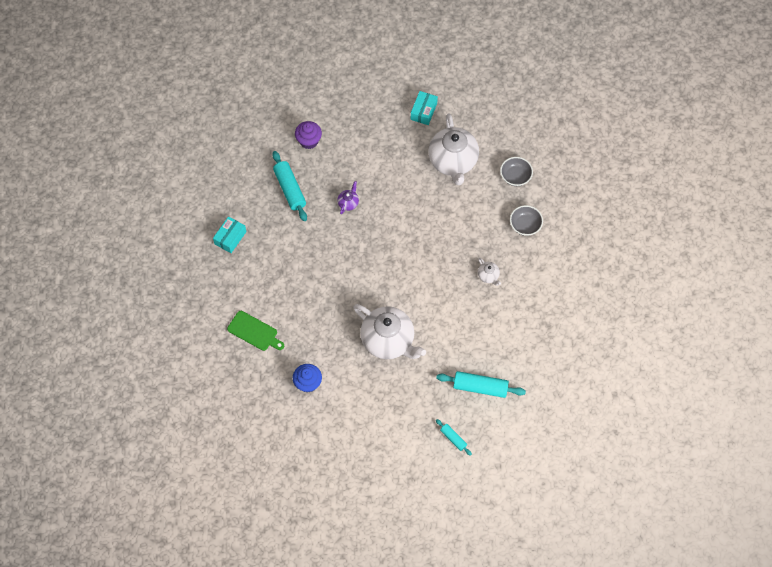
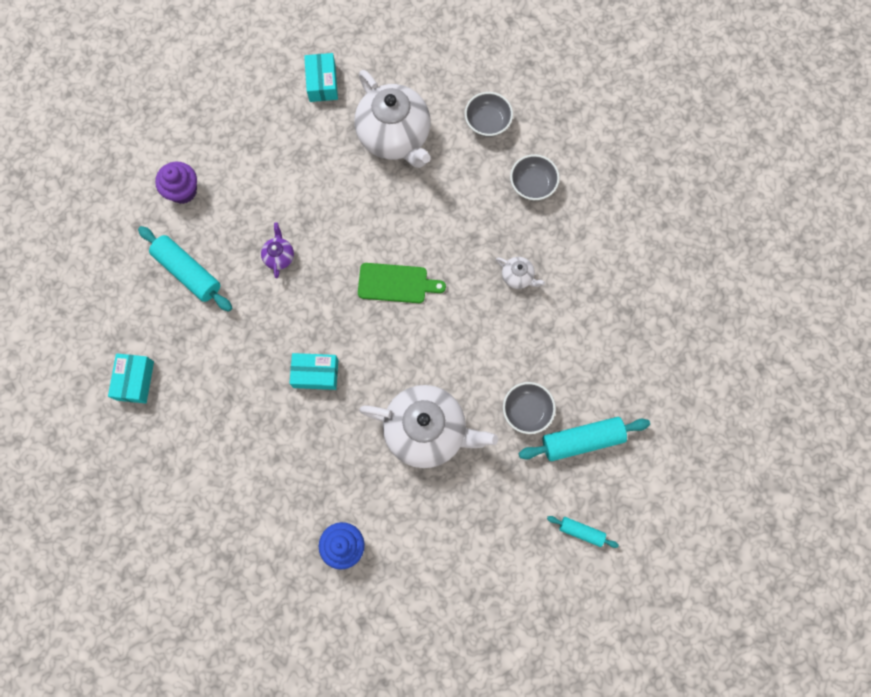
camera: 25 degrees left, 10 degrees up
green cutting board [227,311,284,351] -> green cutting board moved to [358,263,446,303]
none -> turquoise box [289,353,338,390]
none -> grey bowl [503,382,556,434]

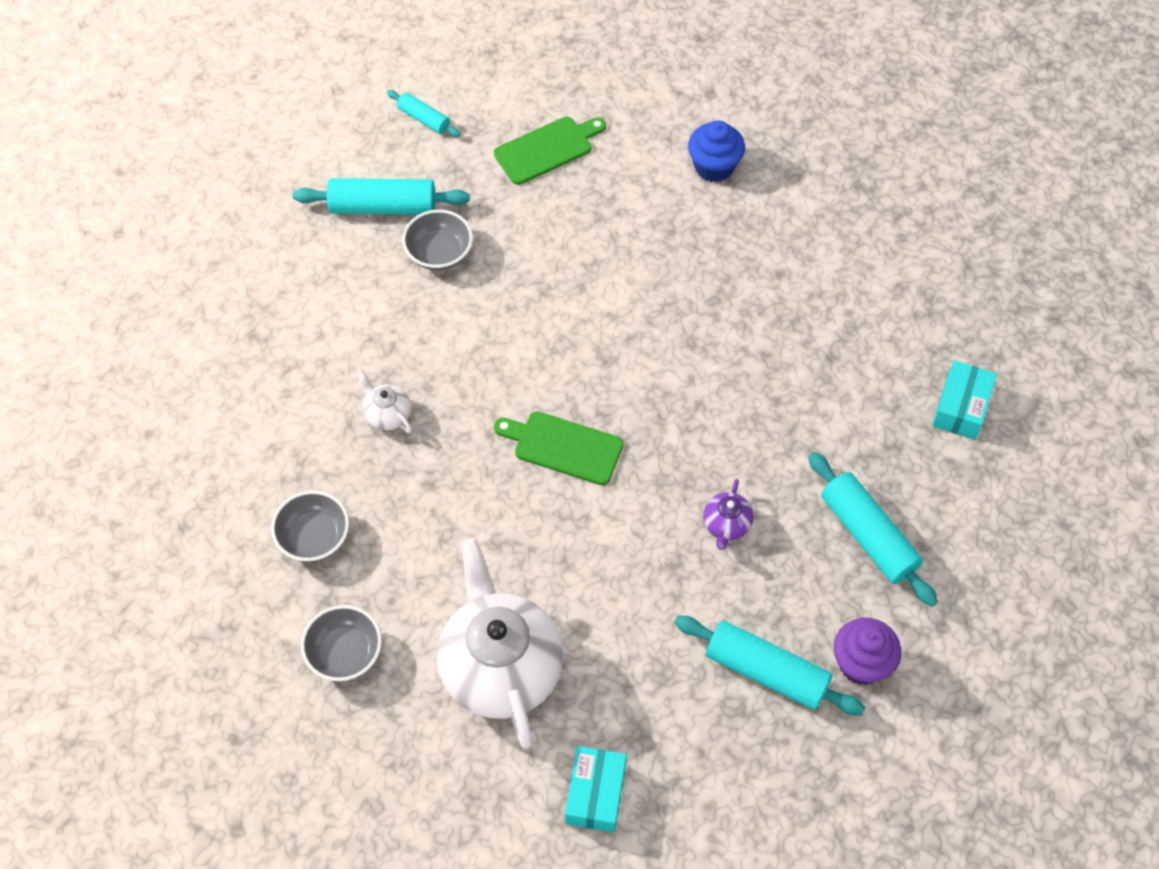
camera: 165 degrees left, 15 degrees down
turquoise box [289,353,338,390] -> none
white teapot [359,385,498,468] -> none
none -> green cutting board [494,117,606,185]
none -> turquoise rolling pin [674,616,865,716]

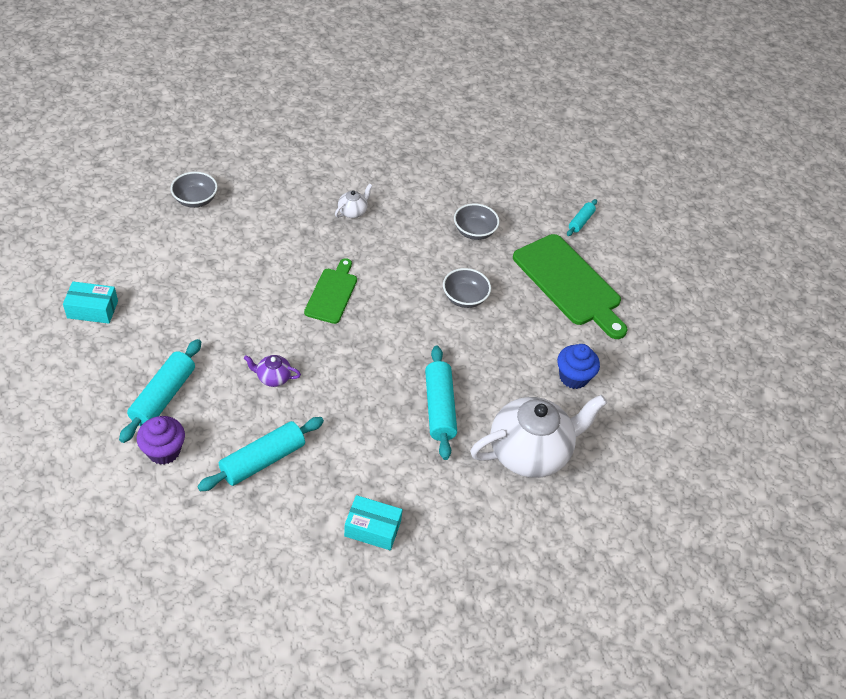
camera: 80 degrees right, 10 degrees down
grey bowl [271,491,349,562] -> grey bowl moved to [443,268,491,308]
turquoise rolling pin [293,178,470,215] -> turquoise rolling pin moved to [425,346,457,460]
white teapot [437,538,563,749] -> white teapot moved to [470,395,607,478]
green cutting board [494,117,606,185] -> green cutting board [513,234,628,339], size x1.73

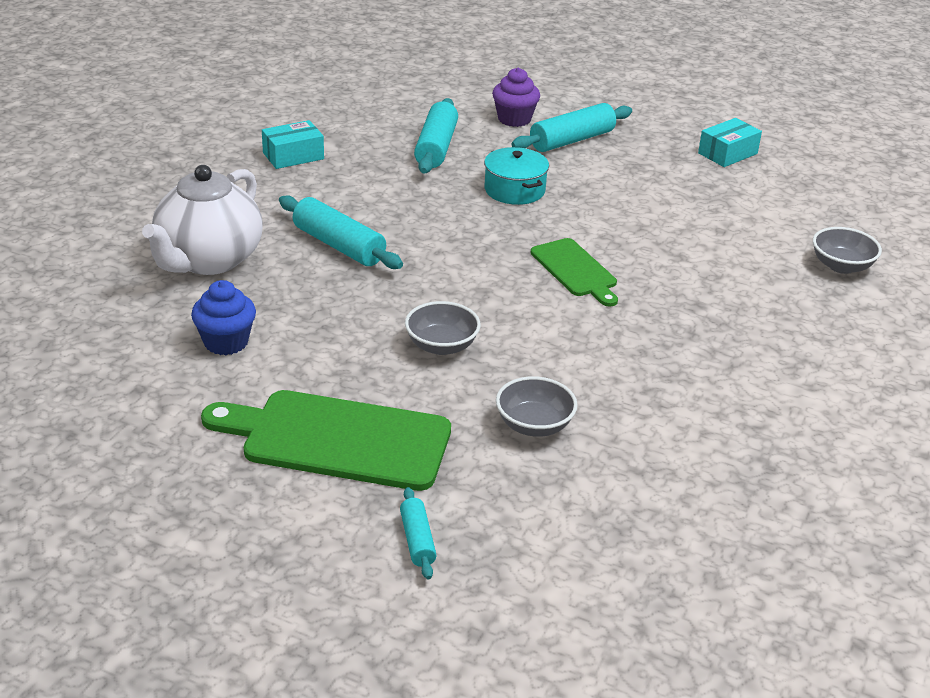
camera: 140 degrees right, 15 degrees down
turquoise rolling pin [119,339,201,443] -> turquoise rolling pin turned 75 degrees clockwise [511,103,632,152]
purple teapot [244,355,301,387] -> turquoise pot [484,147,549,205]
white teapot [335,184,372,218] -> none

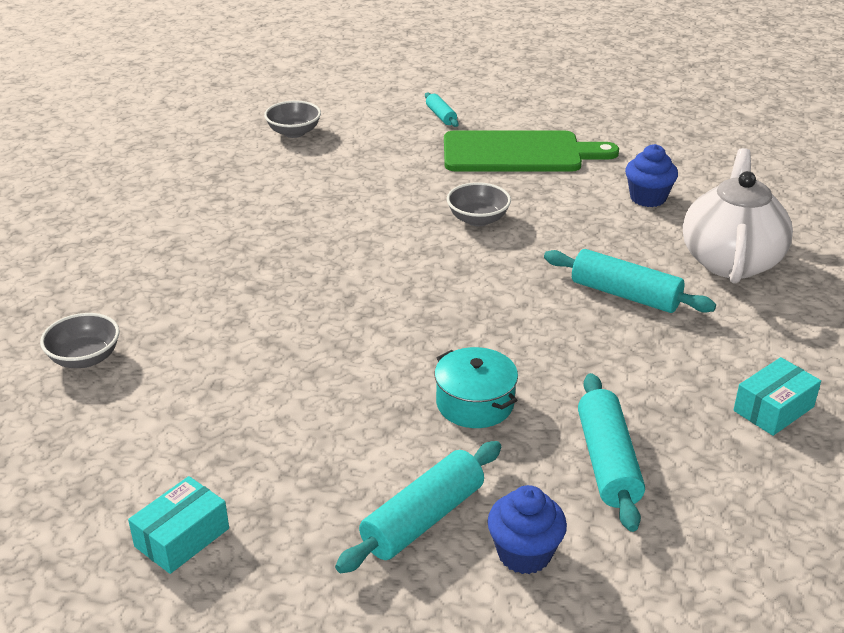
camera: 170 degrees right, 0 degrees up
purple cupcake [492,68,540,127] -> blue cupcake [487,485,567,574]
grey bowl [496,376,578,437] -> grey bowl moved to [264,101,321,138]
green cutting board [531,238,618,306] -> none

